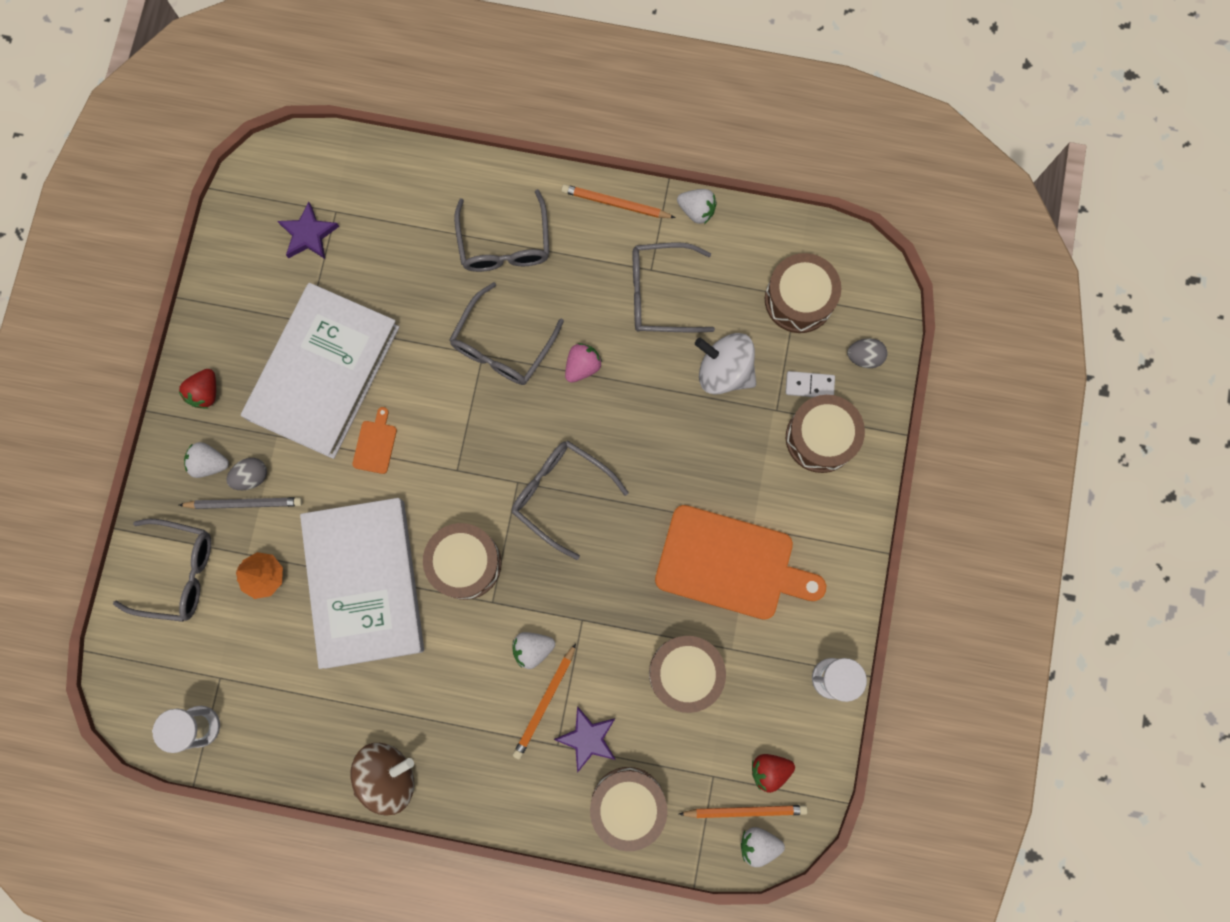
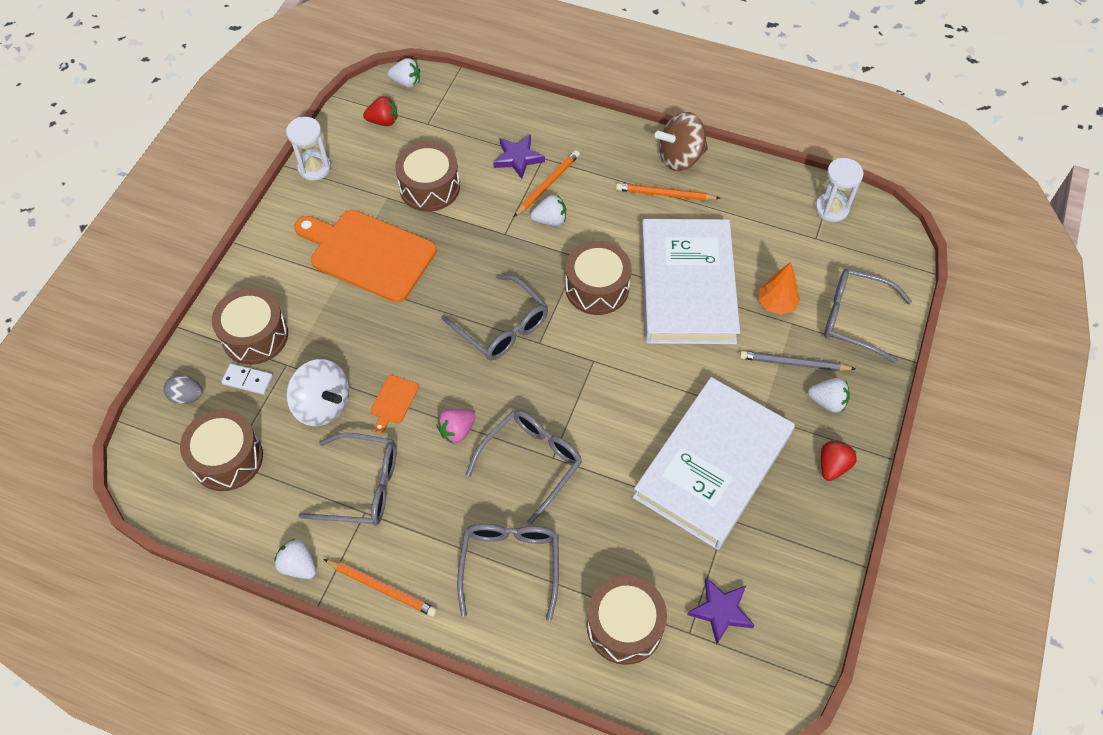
camera: 170 degrees left, 20 degrees down
grey egg [227,458,267,490] -> none
orange cutting board [352,407,397,474] -> orange cutting board moved to [370,375,419,433]
brown drum [590,767,667,851] -> brown drum moved to [587,575,667,665]
orange pencil [679,805,808,818] -> orange pencil moved to [616,183,720,201]

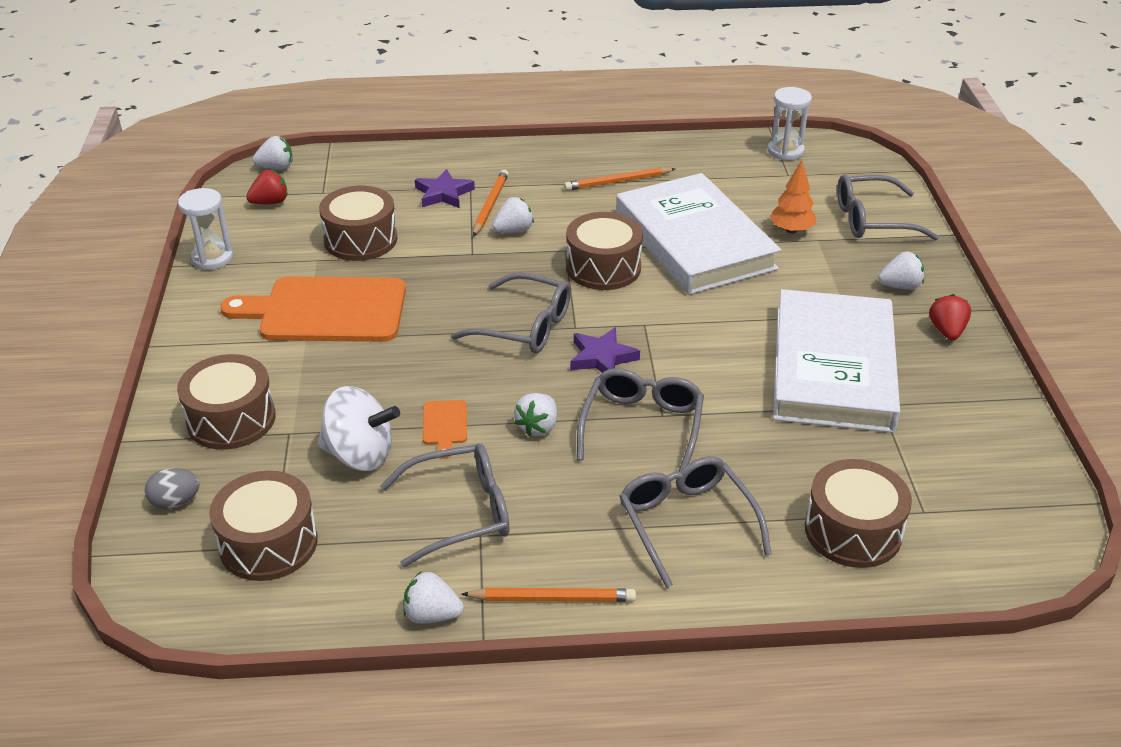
camera: 25 degrees left, 20 degrees down
white domino [221,364,273,395] -> none
pink strawberry [437,409,476,443] -> white strawberry [514,393,557,437]
brown spinning top [655,112,708,171] -> none
purple star [687,578,755,644] -> purple star moved to [570,327,640,373]
grey pencil [740,351,855,371] -> none

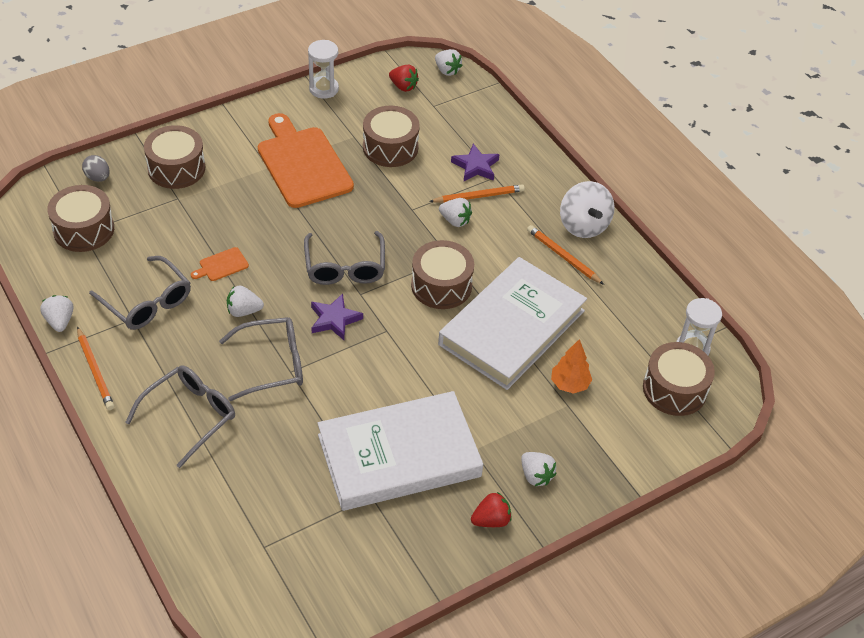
camera: 60 degrees right, 10 degrees up
white spinning top [317,386,400,471] -> white spinning top moved to [560,181,614,238]
brown drum [805,459,912,568] -> brown drum moved to [643,342,715,416]
grey glasses [837,175,939,241] -> none

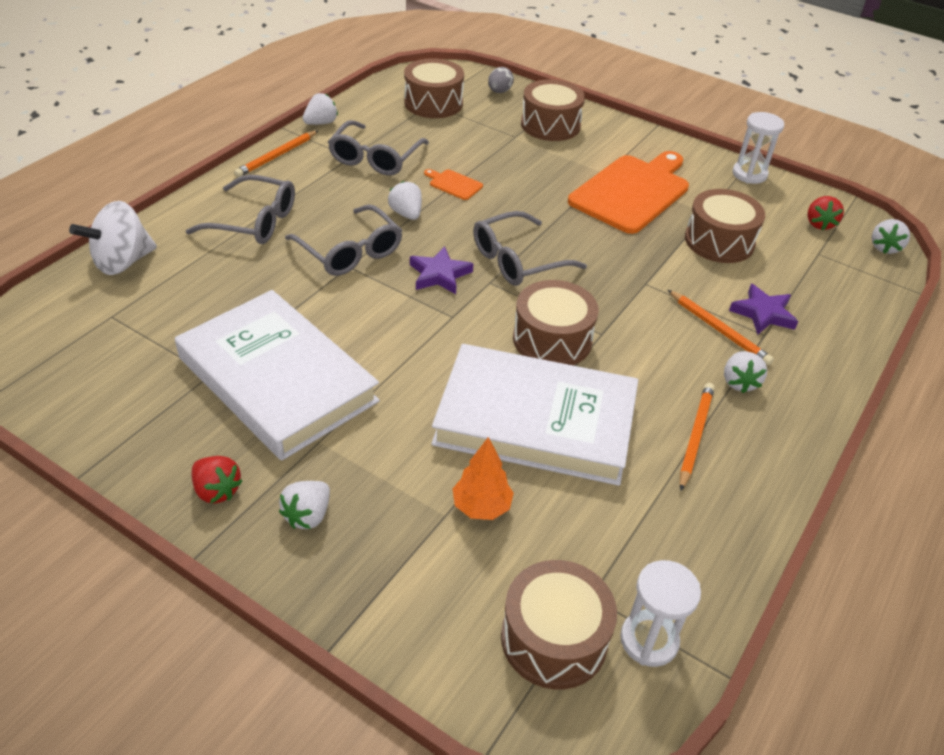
camera: 65 degrees right, 5 degrees down
white strawberry [439,198,472,227] -> white strawberry moved to [724,351,767,393]
white spinning top [560,181,614,238] -> white spinning top moved to [69,201,157,275]

